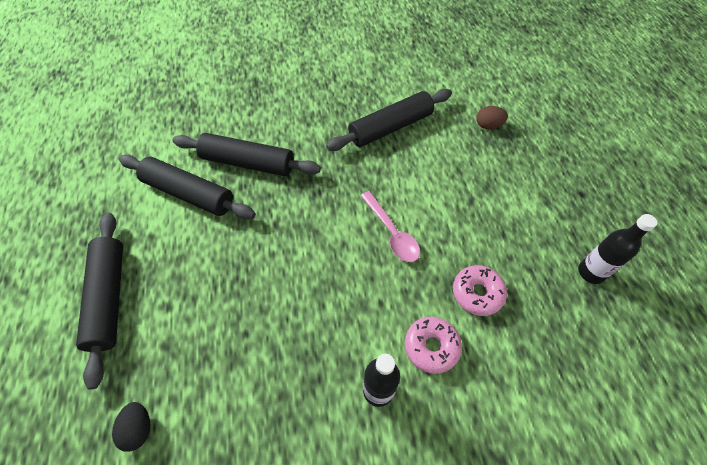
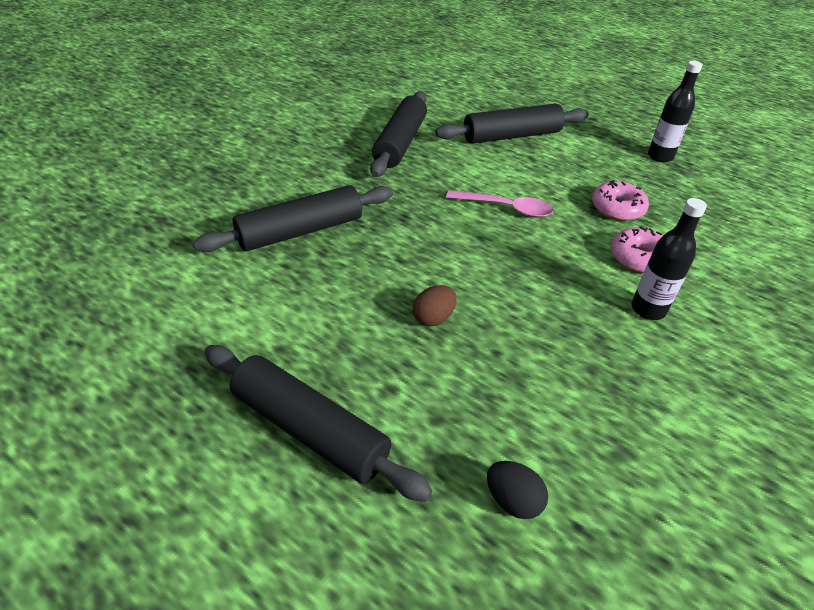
camera: 45 degrees left, 15 degrees down
black rolling pin [119,154,255,220] -> black rolling pin moved to [435,104,589,144]
brown egg [476,106,508,129] -> brown egg moved to [413,285,457,326]

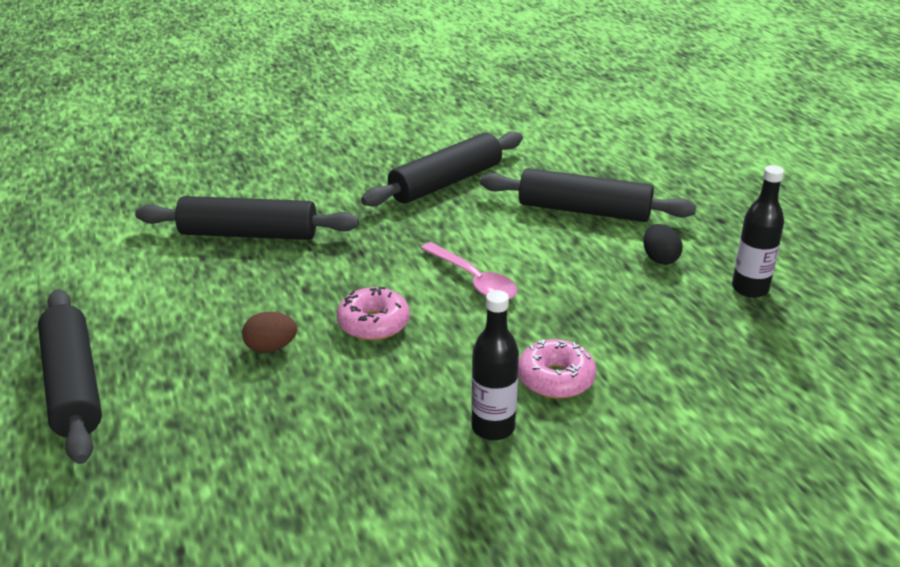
camera: 35 degrees right, 10 degrees down
black egg [487,461,548,519] -> black egg moved to [643,224,683,265]
pink donut [592,180,649,221] -> pink donut moved to [337,287,410,340]

